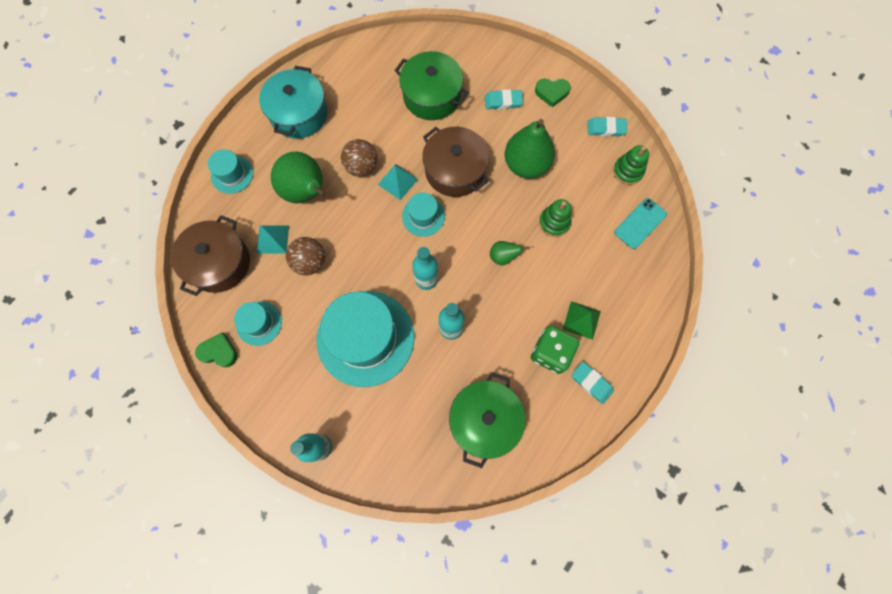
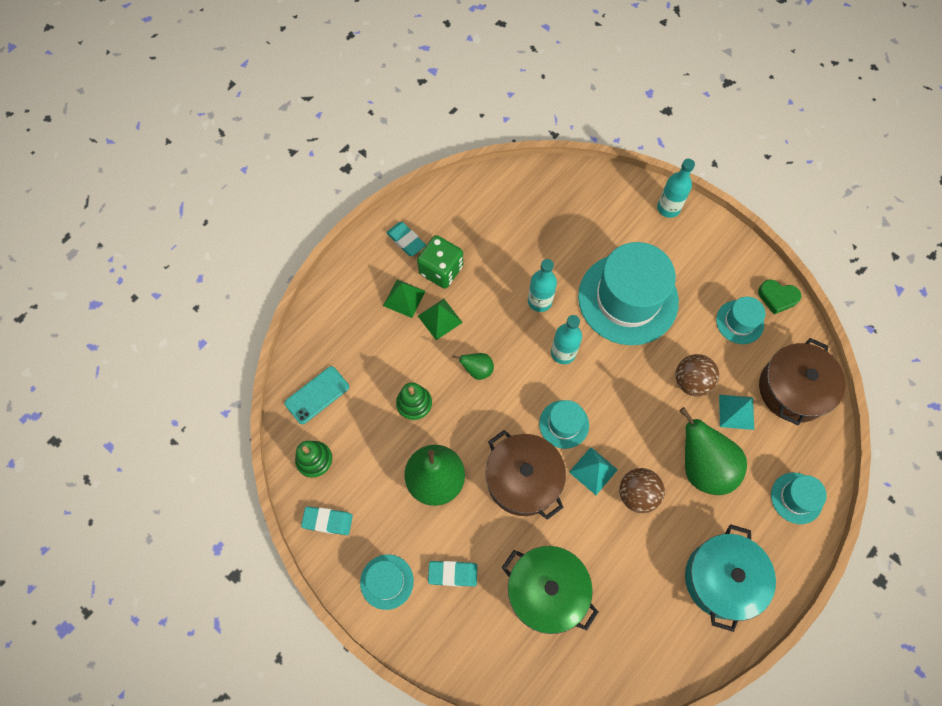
camera: 175 degrees left, 5 degrees down
green pot [449,372,525,468] -> none
green heart [535,79,571,107] -> turquoise hat [360,554,414,610]
none -> green pyramid [418,299,463,340]

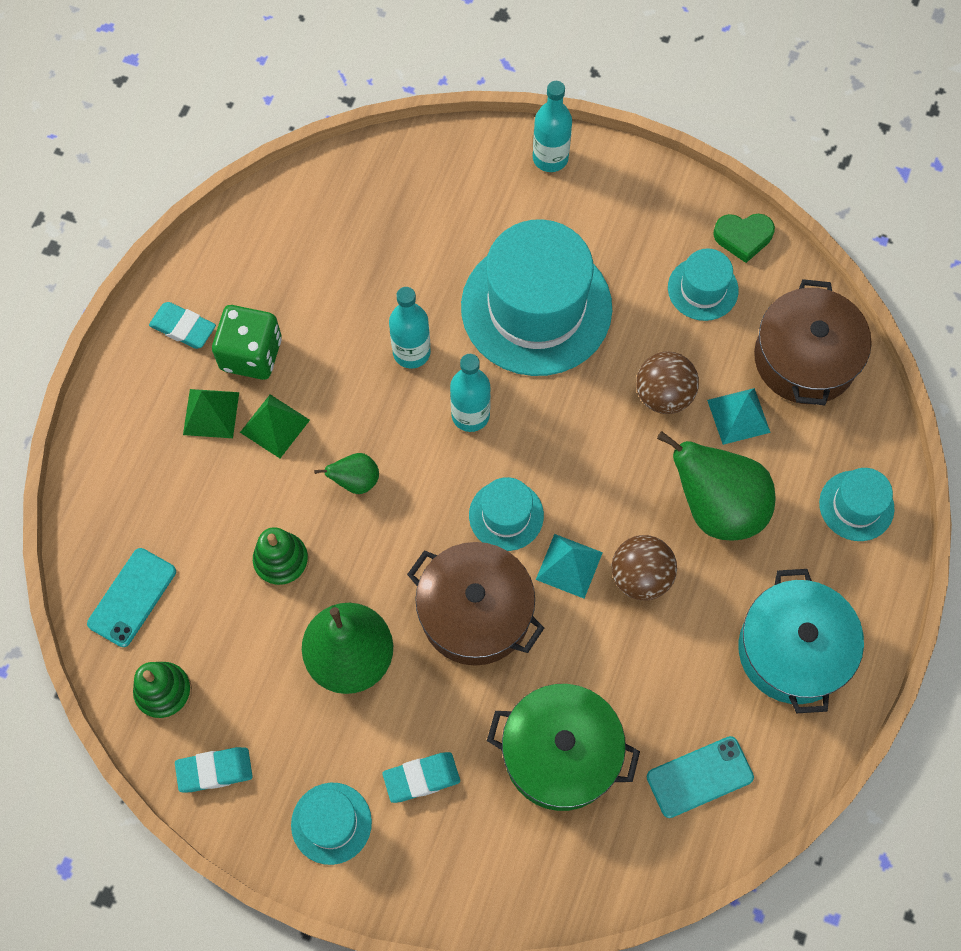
camera: 20 degrees left, 0 degrees up
none -> turquoise phone [647,736,754,818]

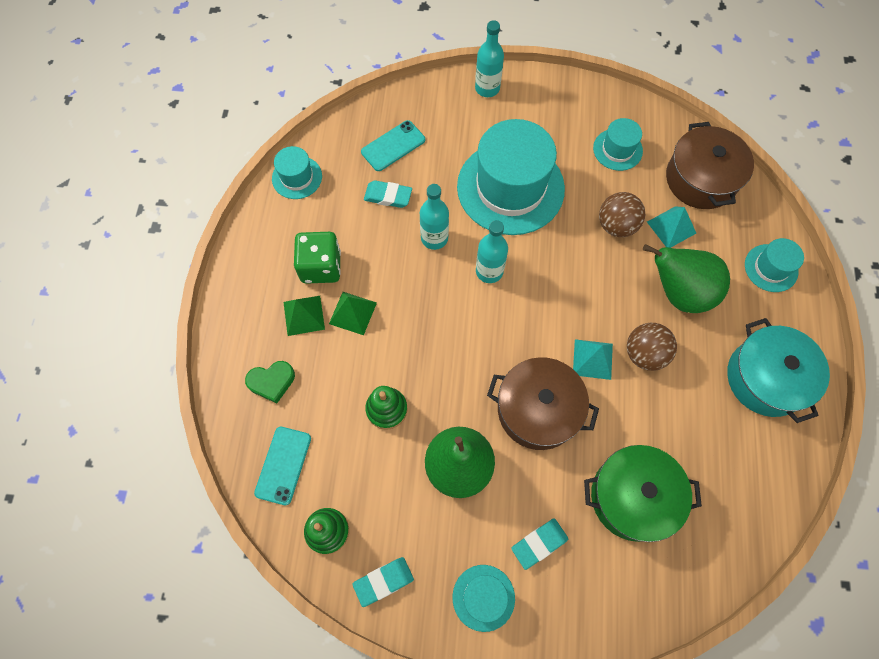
camera: 15 degrees left, 0 degrees up
turquoise eraser [149,302,216,349] -> turquoise eraser moved to [364,180,412,208]
green pear [314,453,379,494] -> none
turquoise hat [469,477,544,551] -> turquoise hat moved to [272,146,322,199]
turquoise phone [647,736,754,818] -> turquoise phone moved to [361,120,425,171]
green heart [713,214,775,263] -> green heart moved to [245,361,295,403]

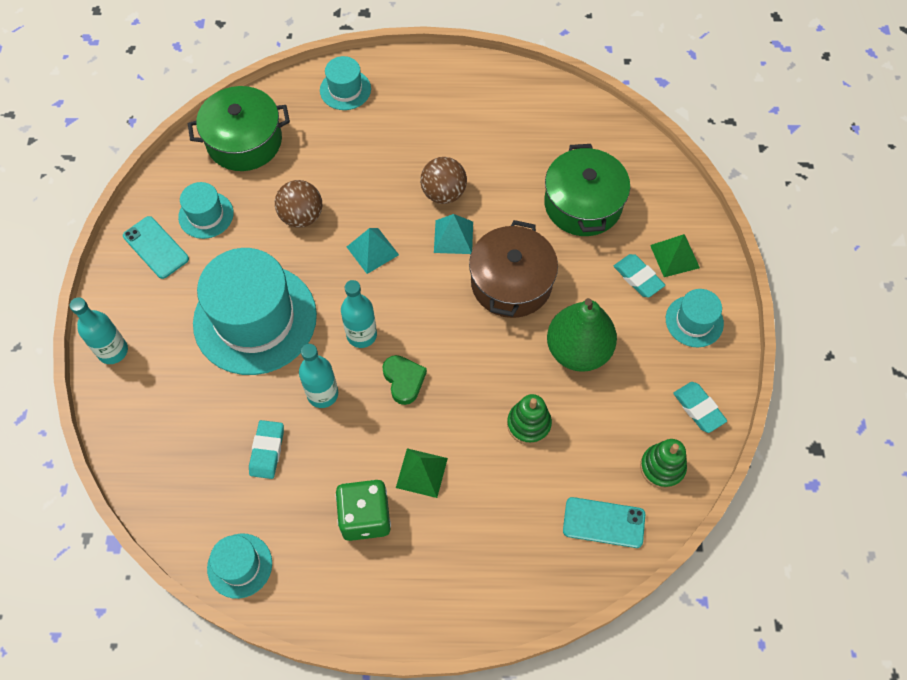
camera: 95 degrees left, 5 degrees down
green heart [245,361,295,403] -> green heart moved to [382,355,427,405]
green pyramid [284,296,325,336] -> green pyramid moved to [650,234,700,277]
turquoise phone [361,120,425,171] -> turquoise phone moved to [123,216,189,279]
green pear [643,244,730,313] -> none
turquoise pyramid [647,206,696,248] -> turquoise pyramid moved to [347,228,399,274]
brown pot [666,122,754,209] -> green pot [188,86,290,171]
turquoise pot [727,318,830,423] -> none

